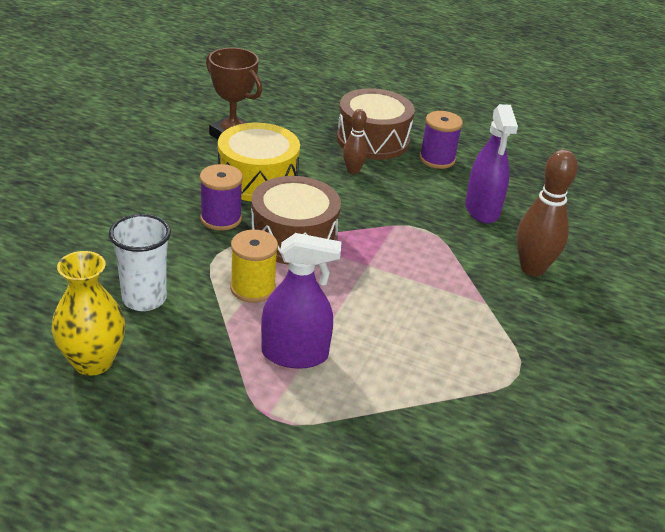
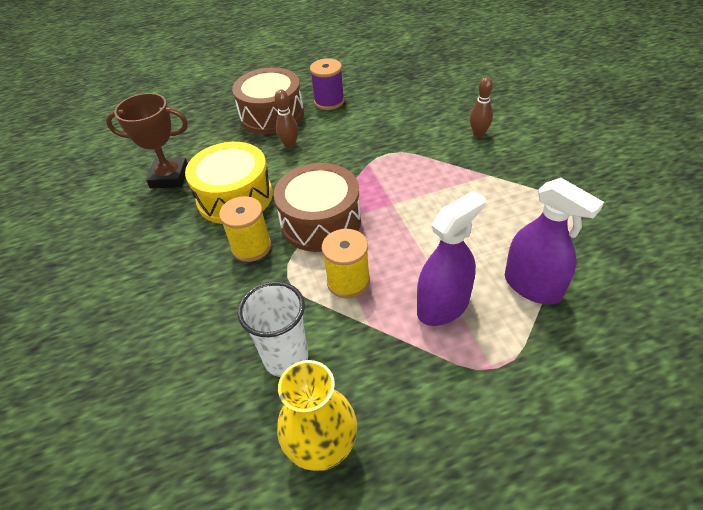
camera: 35 degrees left, 10 degrees up
purple spool [200,164,243,231] -> yellow spool [219,196,271,262]
purple spray bottle [465,104,518,224] -> purple spray bottle moved to [505,178,604,304]
brown bowling pin [516,149,578,276] -> brown bowling pin [470,77,493,137], size x0.57

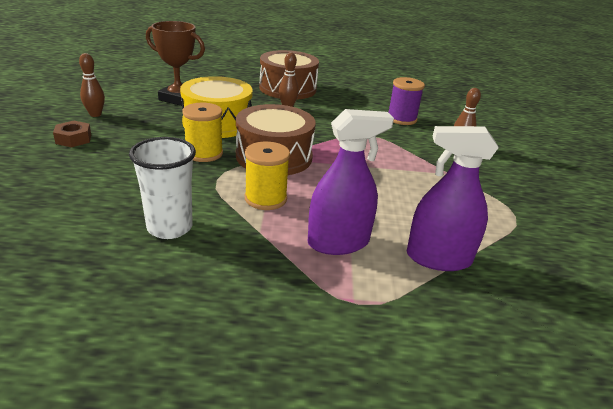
camera: 15 degrees right, 15 degrees down
yellow vase [277,360,357,471] -> none
purple spool [310,58,344,110] -> purple spool moved to [388,77,425,125]
purple spray bottle [505,178,604,304] -> purple spray bottle turned 120 degrees clockwise [407,126,499,271]
none -> brown nut [53,121,91,147]
none -> brown bowling pin [79,53,105,117]

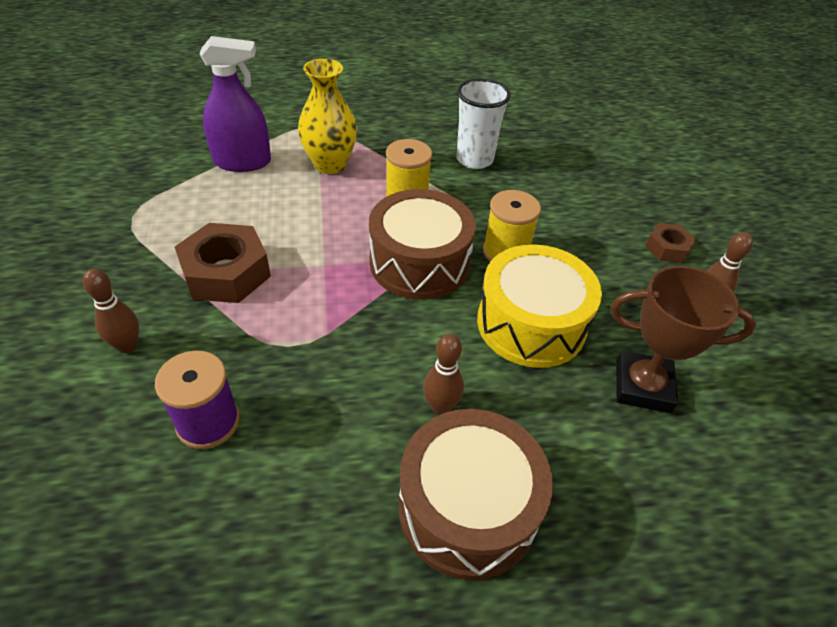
camera: 170 degrees right, 15 degrees up
purple spray bottle [308,109,394,255] -> yellow vase [298,59,357,174]
none -> brown nut [175,223,271,303]

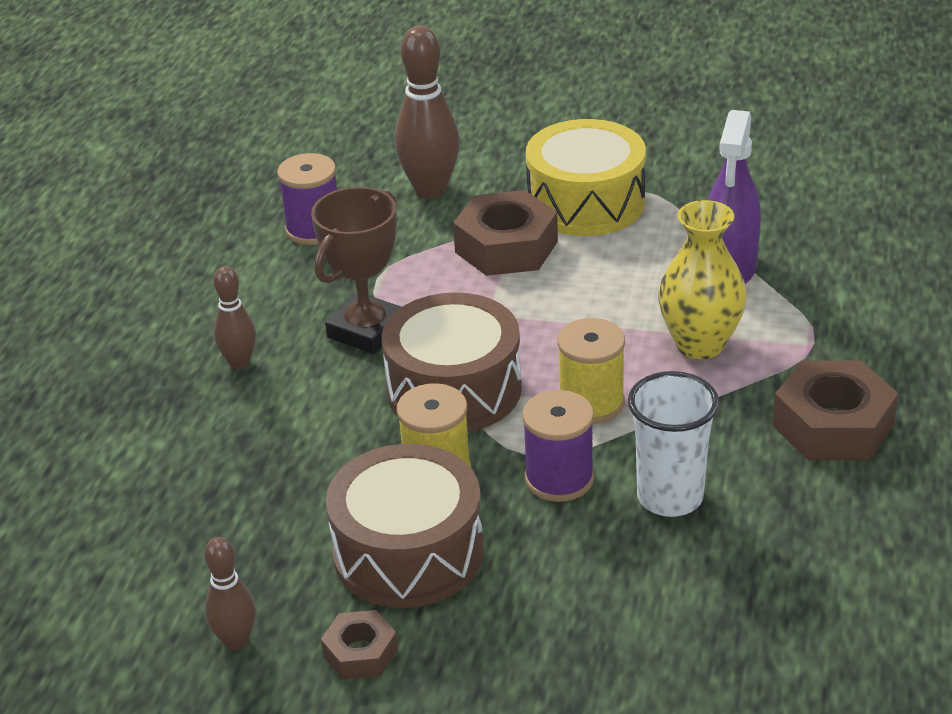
camera: 115 degrees right, 10 degrees down
brown bowling pin [83,269,139,353] -> brown bowling pin [395,26,460,198], size x1.76
brown drum [398,409,553,580] -> brown drum moved to [326,444,484,608]
yellow drum [477,245,602,368] -> yellow drum moved to [526,119,646,236]
brown trophy [611,265,756,413] -> brown trophy moved to [311,187,401,354]
none -> purple spool [522,390,594,502]
none -> brown nut [773,360,898,460]

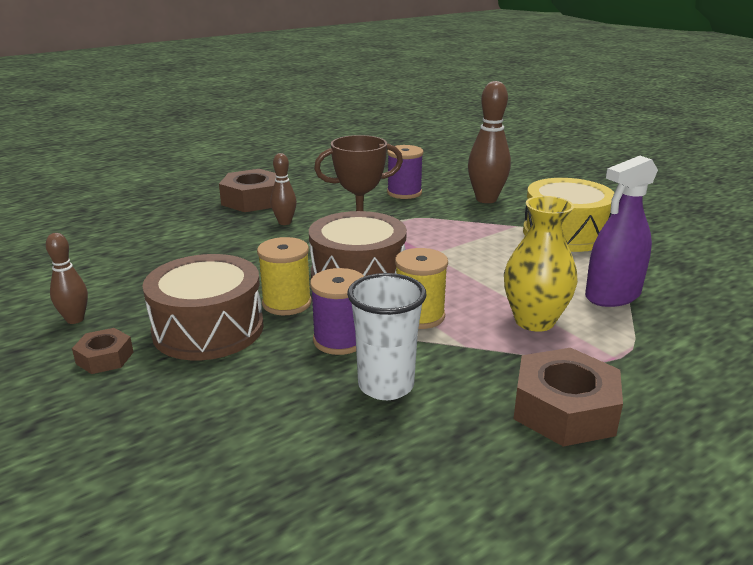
camera: 40 degrees right, 10 degrees down
brown nut [453,190,558,276] -> brown nut moved to [219,169,276,212]

